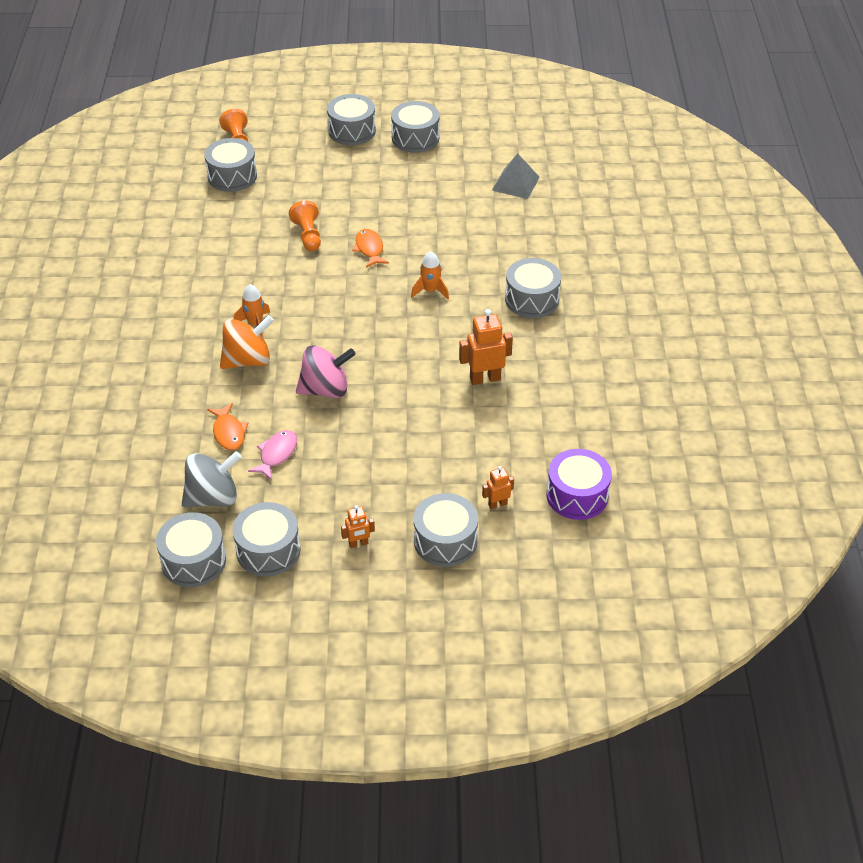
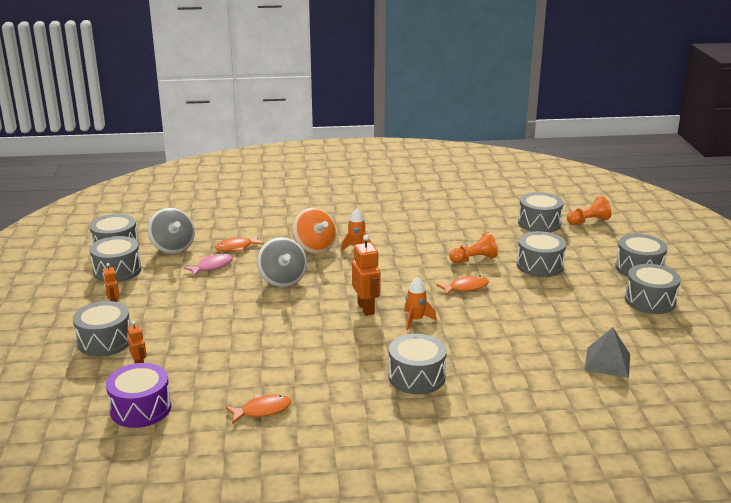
camera: 85 degrees right, 20 degrees down
pink fish [248,430,297,481] -> pink fish turned 60 degrees counterclockwise [184,253,233,276]
pink spinning top [296,345,356,398] -> grey spinning top [257,237,307,287]
orange robot [459,309,513,385] -> orange robot moved to [352,235,381,316]
none -> orange fish [226,394,291,424]
none -> grey drum [517,231,566,277]

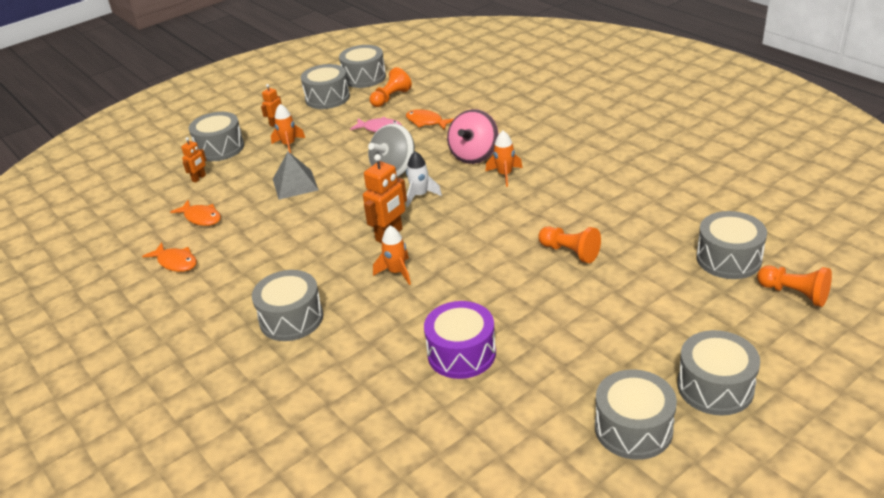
camera: 60 degrees right, 10 degrees up
purple drum [106,363,171,428] -> purple drum moved to [424,301,496,379]
grey spinning top [147,208,195,254] -> orange pawn [370,67,412,107]
orange spinning top [292,208,336,254] -> pink spinning top [447,109,499,164]
orange fish [437,276,489,295] -> orange fish moved to [170,200,221,226]
grey drum [517,231,566,277] -> none
grey pyramid [584,327,630,378] -> grey pyramid moved to [273,151,318,200]
none -> orange rocket [271,104,305,153]
none -> white rocket [406,151,442,207]

